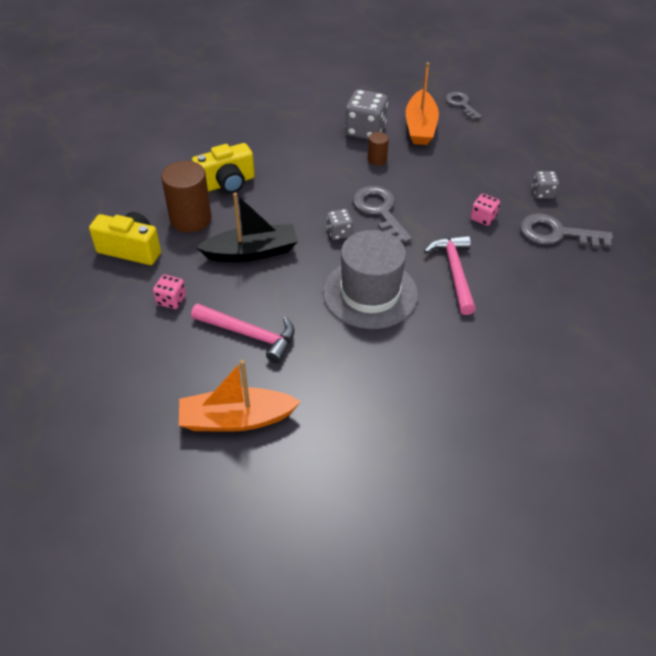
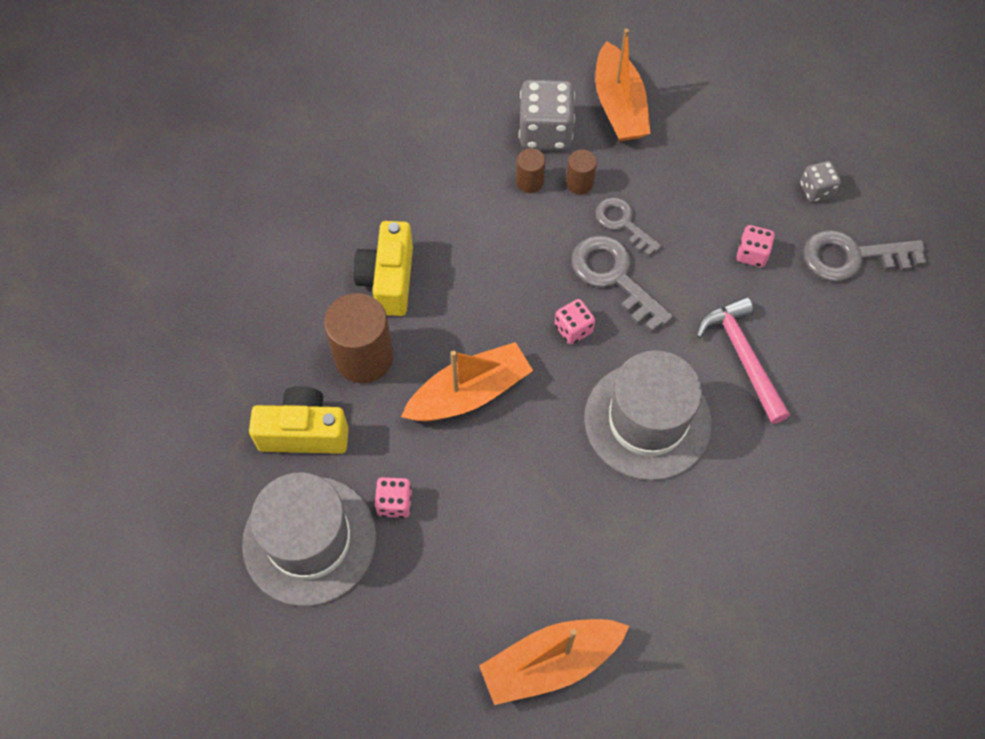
camera: 15 degrees left, 15 degrees up
pink hammer [191,303,294,363] -> none
yellow camera [192,143,255,193] -> yellow camera turned 135 degrees clockwise [353,221,413,316]
black boat [196,192,298,262] -> orange boat [401,342,533,421]
grey dice [327,209,353,240] -> pink dice [555,299,595,345]
grey key [445,92,482,120] -> grey key moved to [595,197,662,256]
none -> grey hat [242,472,376,606]
none -> brown cylinder [516,148,545,193]

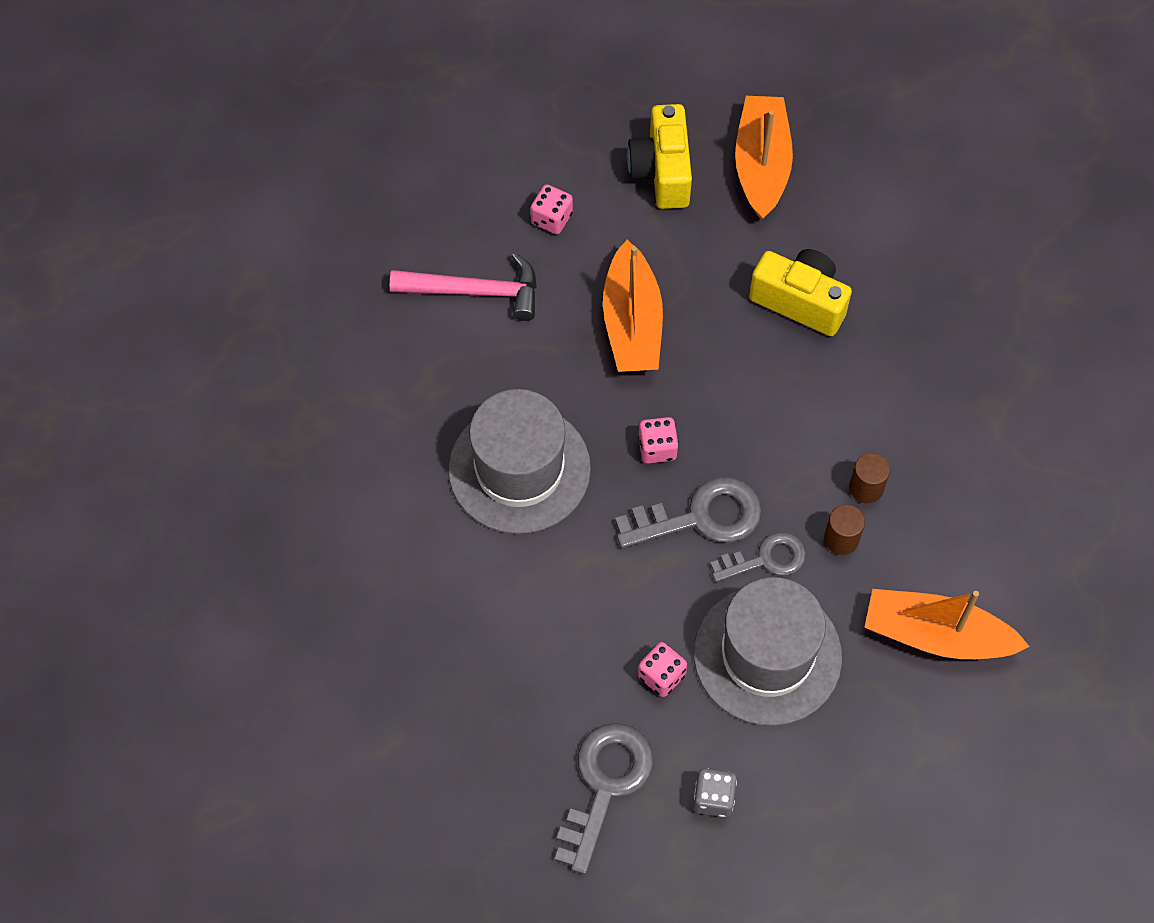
camera: 115 degrees right, 0 degrees up
grey hat [242,472,376,606] -> grey hat moved to [694,577,842,726]
yellow camera [249,386,349,454] -> yellow camera turned 150 degrees clockwise [627,104,692,209]
brown cylinder [324,293,393,383] -> none
orange boat [479,619,629,705] -> orange boat moved to [735,96,793,220]
grey dice [519,80,575,150] -> none
pink hammer [696,297,790,424] -> pink hammer moved to [390,253,537,321]

